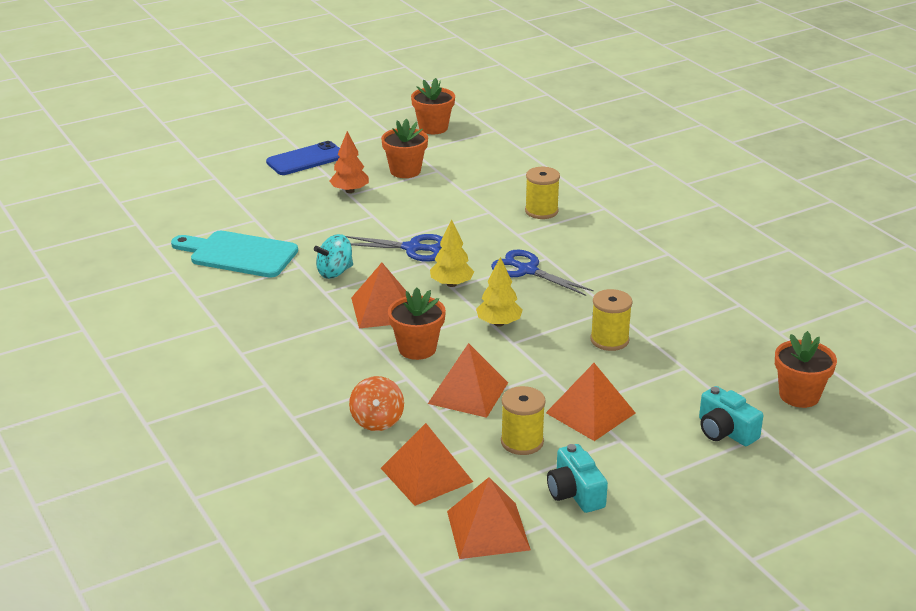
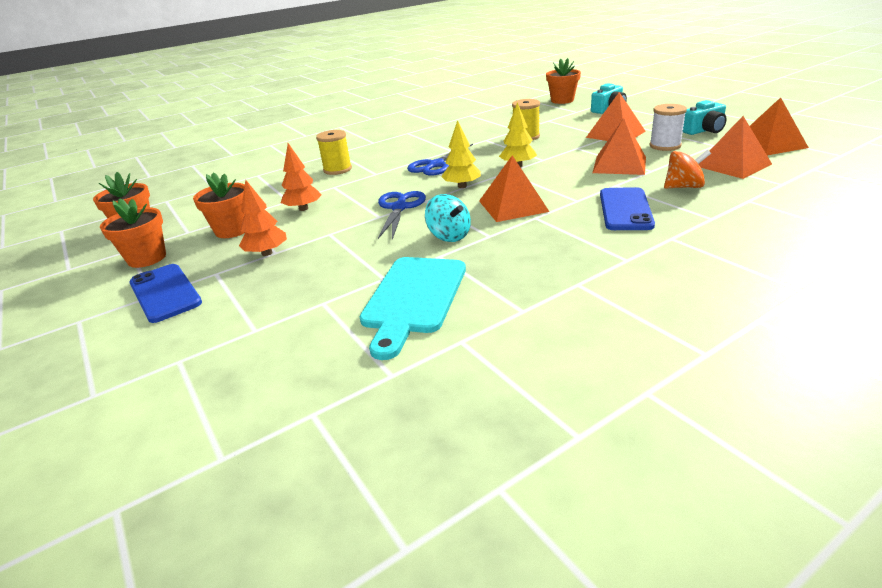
camera: 90 degrees left, 0 degrees up
orange flower pot [388,288,446,360] -> orange flower pot moved to [100,198,166,268]
yellow spool [501,386,546,455] -> white spool [649,104,687,151]
none -> orange tree [281,143,322,211]
none -> blue phone [600,187,655,230]

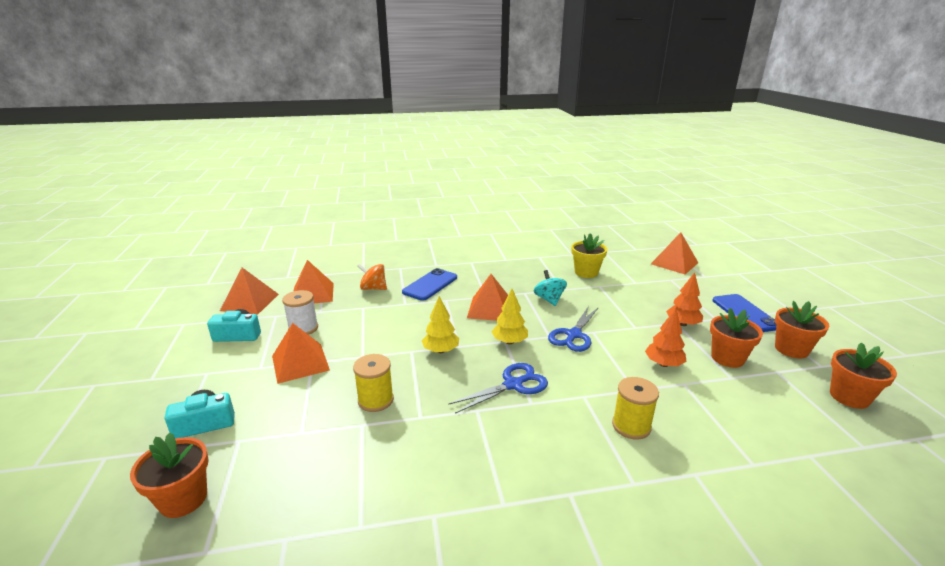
camera: 160 degrees left, 5 degrees down
turquoise cutting board [360,257,466,360] -> yellow flower pot [571,233,607,278]
orange pyramid [593,118,646,175] -> orange pyramid moved to [651,232,698,274]

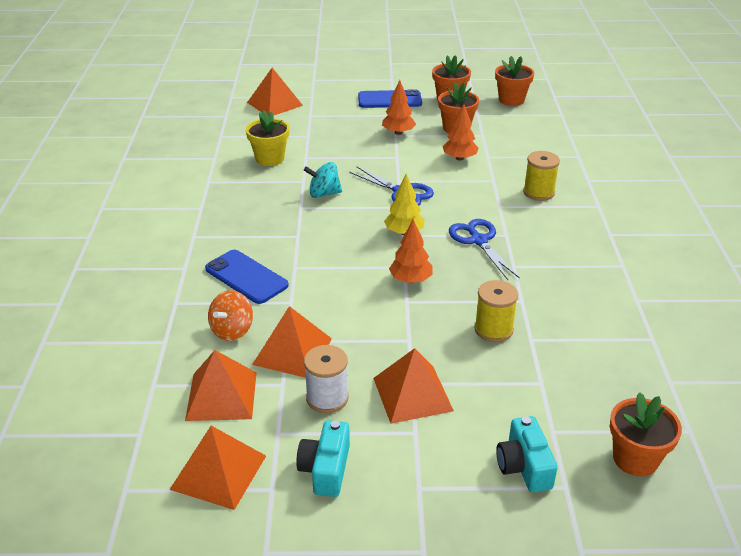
camera: 80 degrees left, 10 degrees up
yellow tree [422,296,459,353] -> orange tree [389,219,433,283]
orange pyramid [467,274,508,321] -> orange pyramid moved to [252,306,332,378]

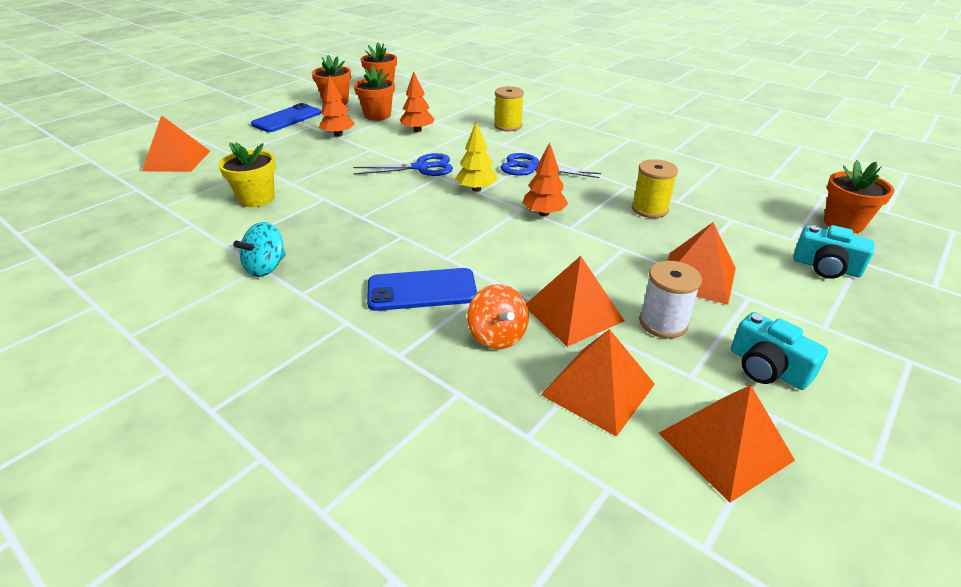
camera: 50 degrees left, 0 degrees up
turquoise spinning top [304,162,342,198] -> turquoise spinning top moved to [233,222,286,277]

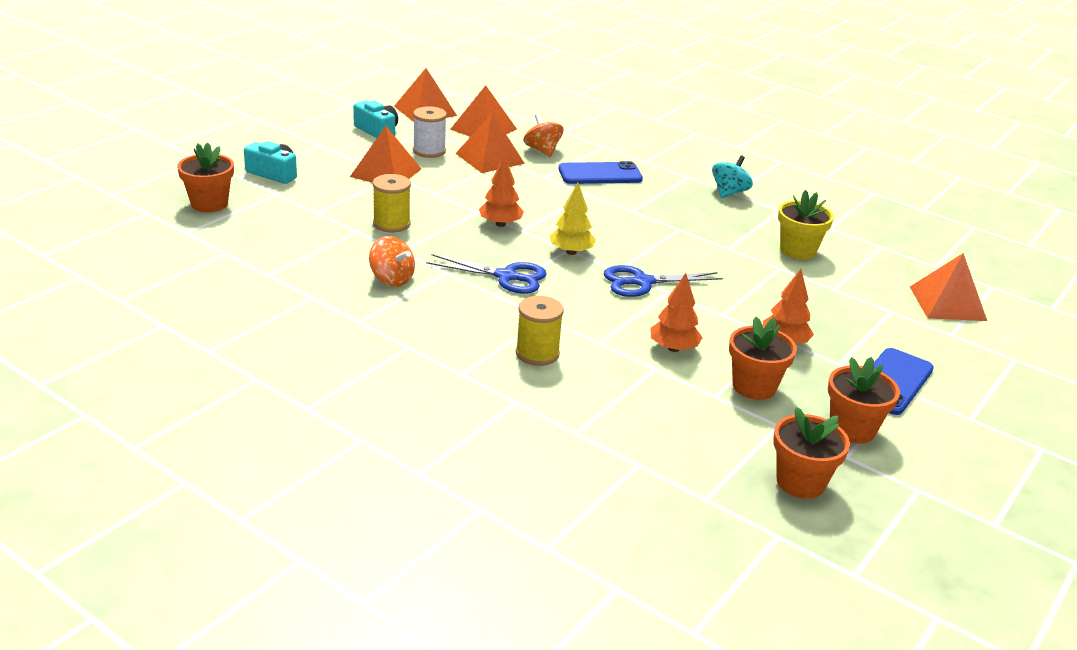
camera: 175 degrees right, 5 degrees down
none -> orange spinning top [369,236,415,287]

